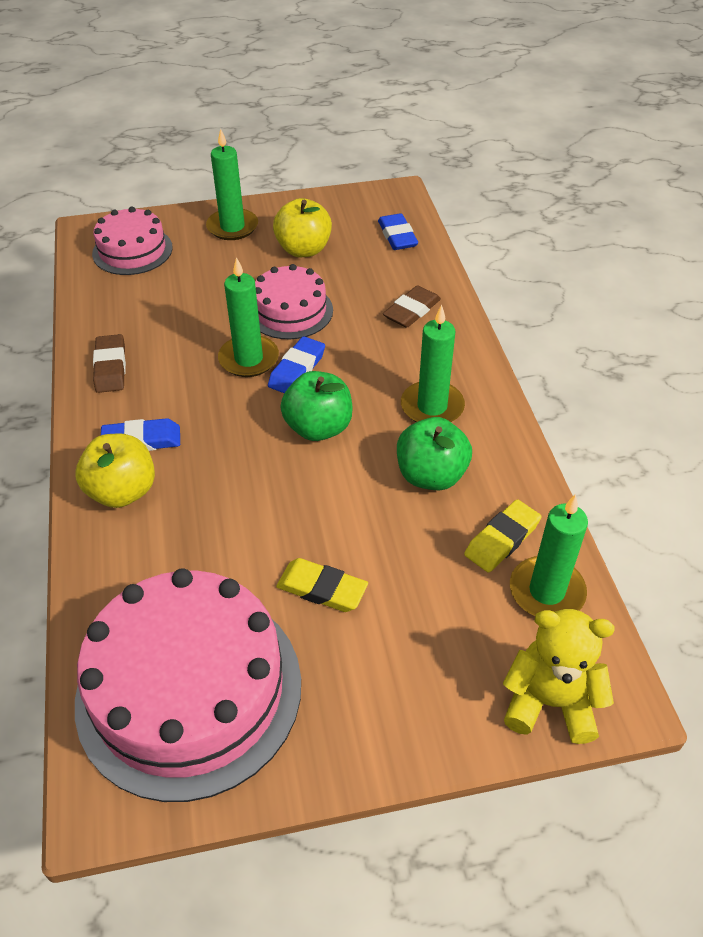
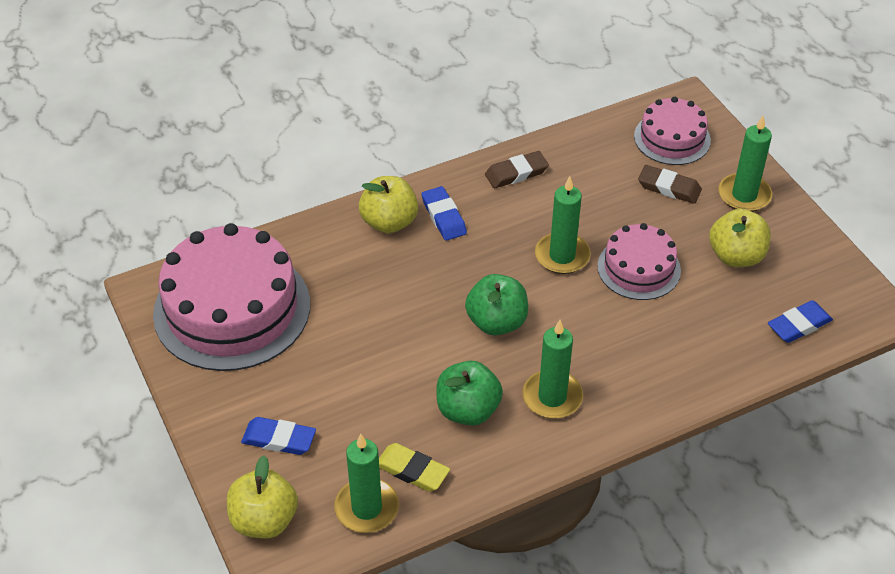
camera: 75 degrees right, 0 degrees up
blue eraser [268,336,325,393] -> blue eraser moved to [241,417,316,455]
yellow eraser [276,558,368,612] -> none
brown eraser [383,285,441,328] -> brown eraser moved to [638,165,702,204]
yellow teddy bear [503,609,615,744] -> yellow apple [227,455,298,538]

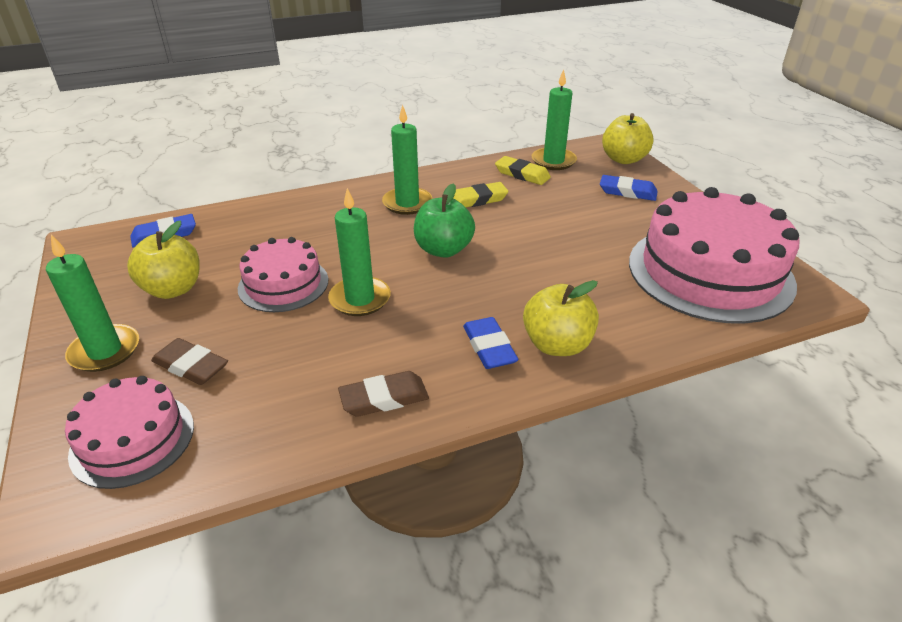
camera: 175 degrees left, 10 degrees down
green apple [436,361,503,426] -> yellow eraser [453,182,509,208]

